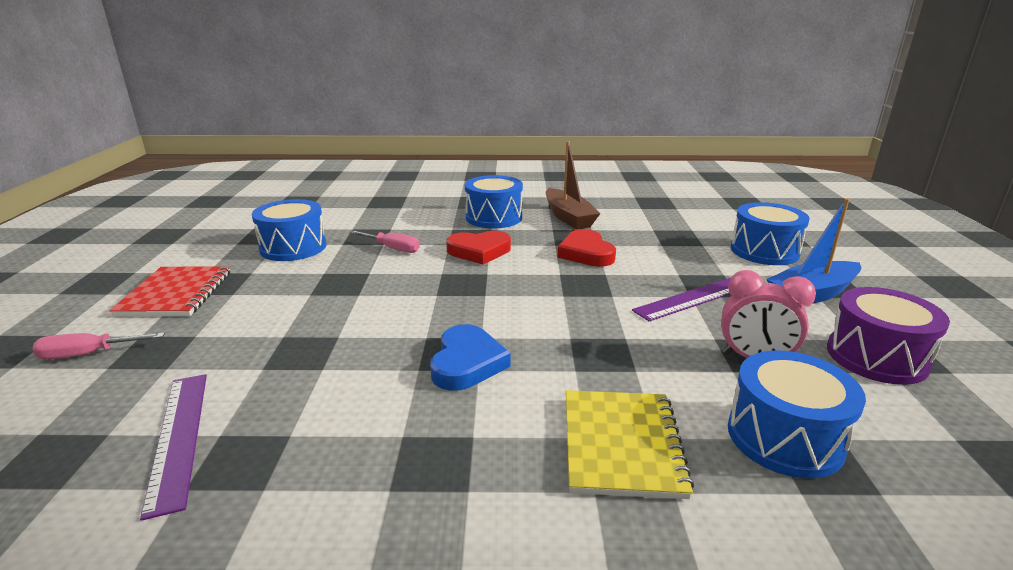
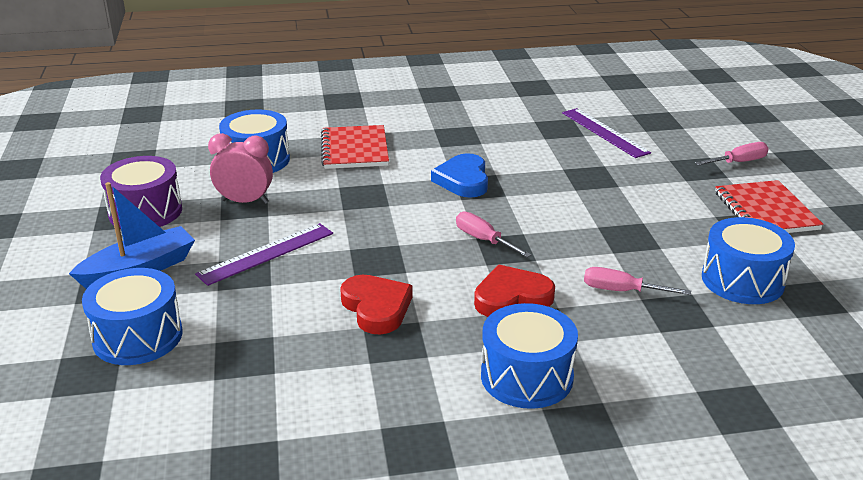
camera: 170 degrees right, 5 degrees up
brown boat [546,141,601,229] -> none
yellow notebook [566,390,694,499] -> red notebook [321,125,389,169]
none -> pink screwdriver [456,212,531,257]

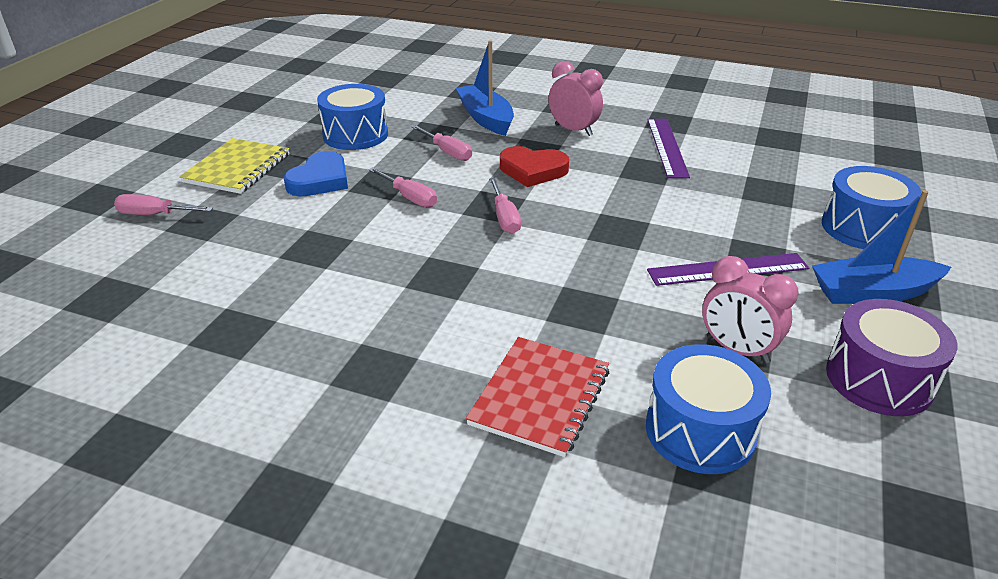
camera: 150 degrees left, 5 degrees up
red heart [340,275,413,334] -> none
blue heart [431,153,488,198] -> blue heart moved to [284,151,348,196]
blue drum [481,303,578,409] -> pink clock [548,61,603,136]
purple ruler [562,108,651,158] -> purple ruler moved to [647,119,690,178]
red notebook [715,180,824,233] -> yellow notebook [179,138,289,194]
none -> pink screwdriver [368,167,437,208]
none -> blue boat [456,40,514,136]

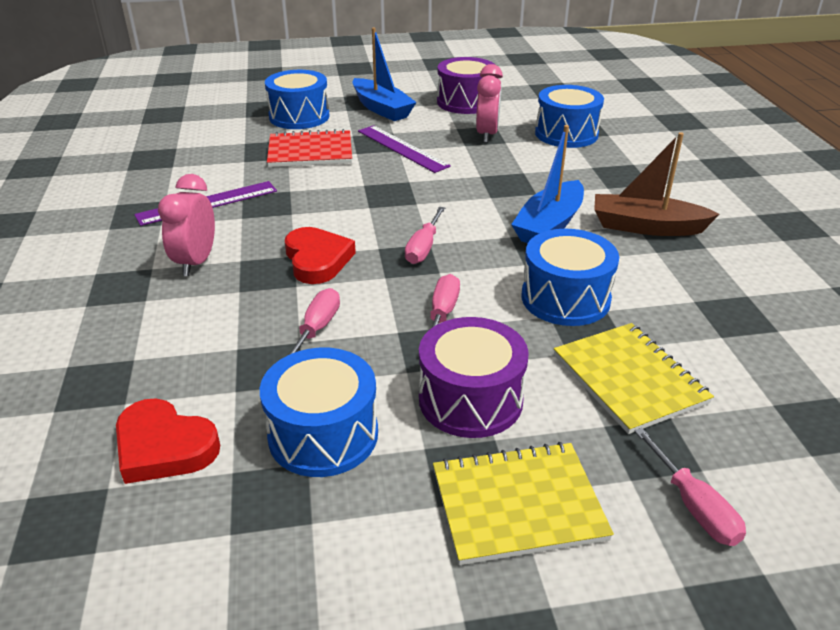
camera: 120 degrees left, 0 degrees up
blue heart [284,151,348,196] -> purple drum [419,317,529,438]
blue boat [456,40,514,136] -> blue boat moved to [511,125,584,243]
red notebook [466,337,609,457] -> red notebook moved to [267,129,352,167]
pink screwdriver [489,178,521,234] -> pink screwdriver turned 150 degrees clockwise [405,207,445,264]
none -> red heart [116,399,220,484]
none -> blue drum [522,229,619,326]
none -> yellow notebook [554,323,714,434]
none -> brown boat [594,132,720,236]

